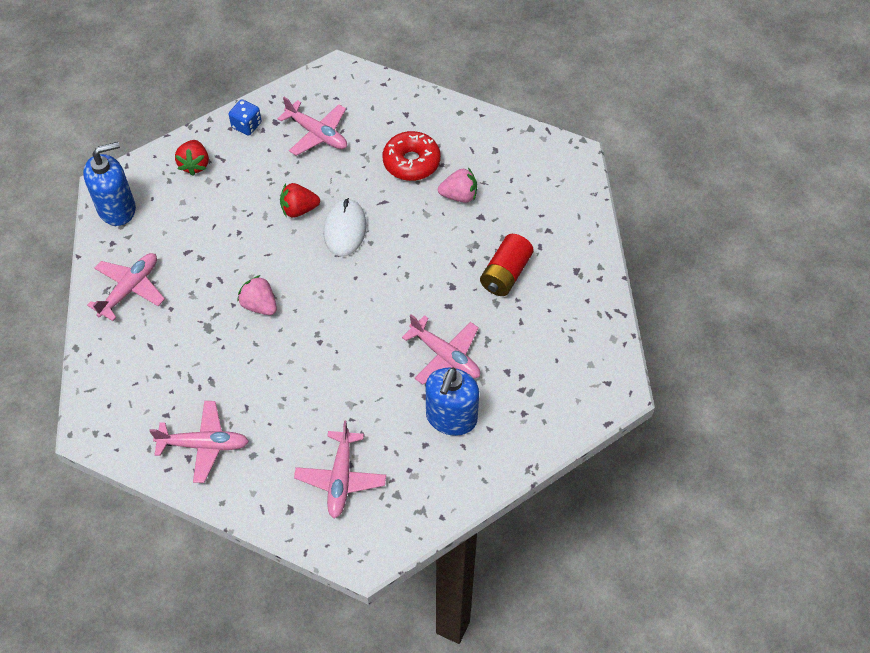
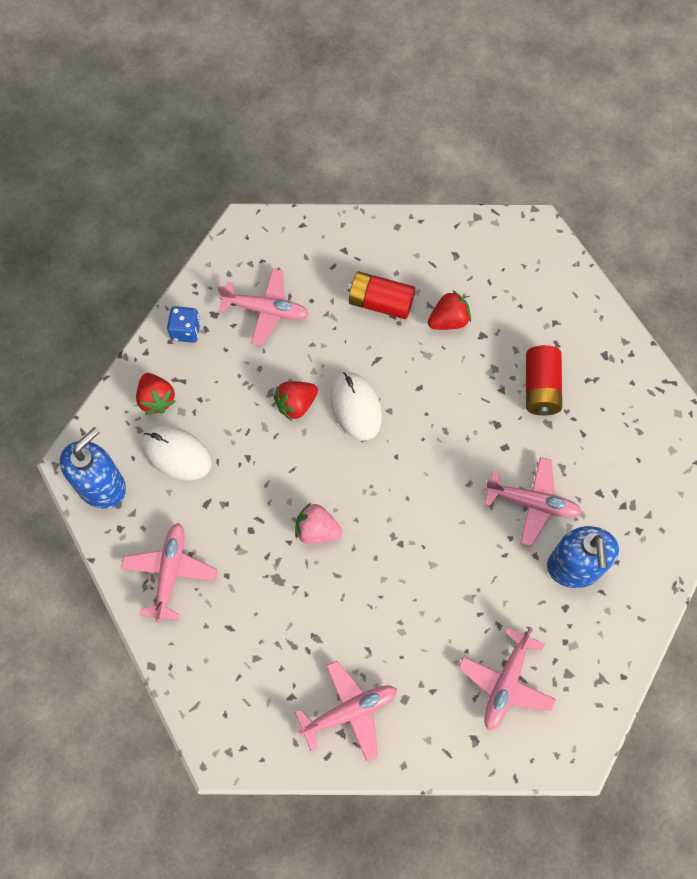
camera: 25 degrees left, 10 degrees up
pink plane [294,421,386,518] -> pink plane turned 45 degrees clockwise [458,627,556,730]
red donut [383,131,441,181] -> red battery [348,271,415,319]
pink strawberry [438,168,477,203] -> red strawberry [428,291,471,330]
none -> white mouse [142,426,211,481]

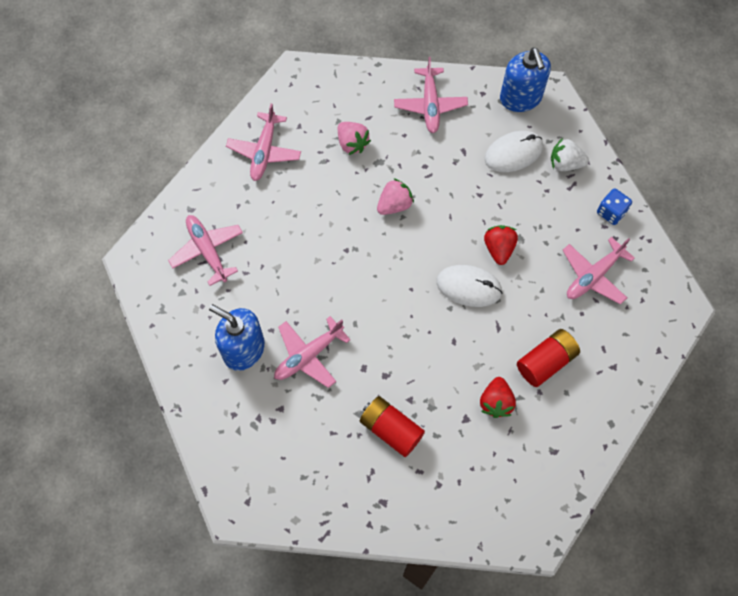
camera: 125 degrees right, 0 degrees up
pink plane [121,523,218,623] -> pink plane turned 45 degrees clockwise [394,57,468,133]
red strawberry [136,373,176,415] -> white strawberry [551,138,589,171]
none -> pink strawberry [338,122,371,155]

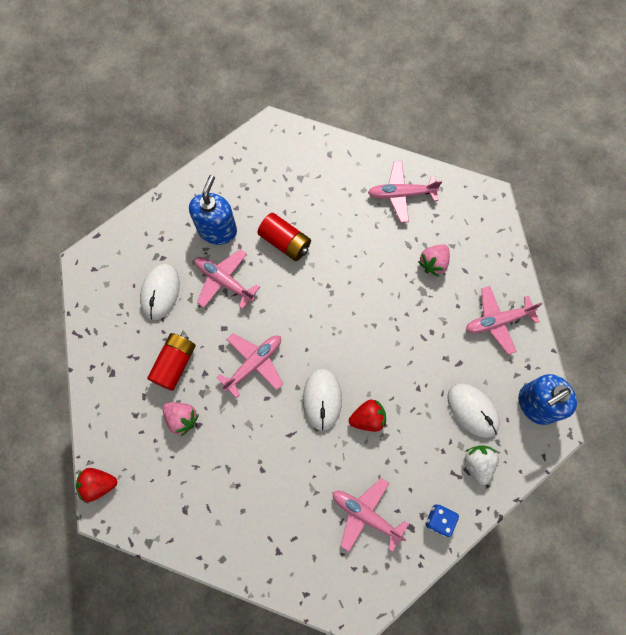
camera: 75 degrees right, 5 degrees up
pink plane [168,215,243,286] -> pink plane moved to [216,334,283,398]
pink strawberry [377,178,414,215] -> pink strawberry moved to [163,402,199,436]
red strawberry [480,377,516,418] -> red strawberry moved to [76,468,117,502]
red battery [517,329,580,387] -> red battery moved to [257,213,311,261]
none -> white mouse [140,264,180,320]

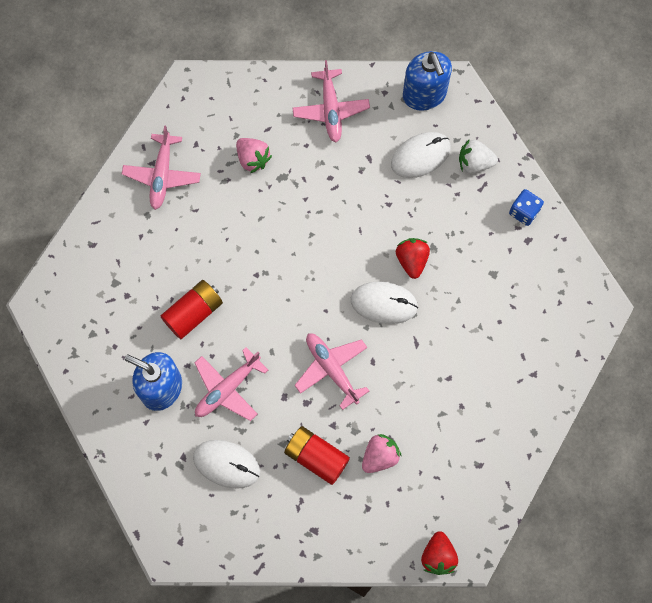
camera: 80 degrees left, 0 degrees up
pink plane [332,478,409,552] -> none

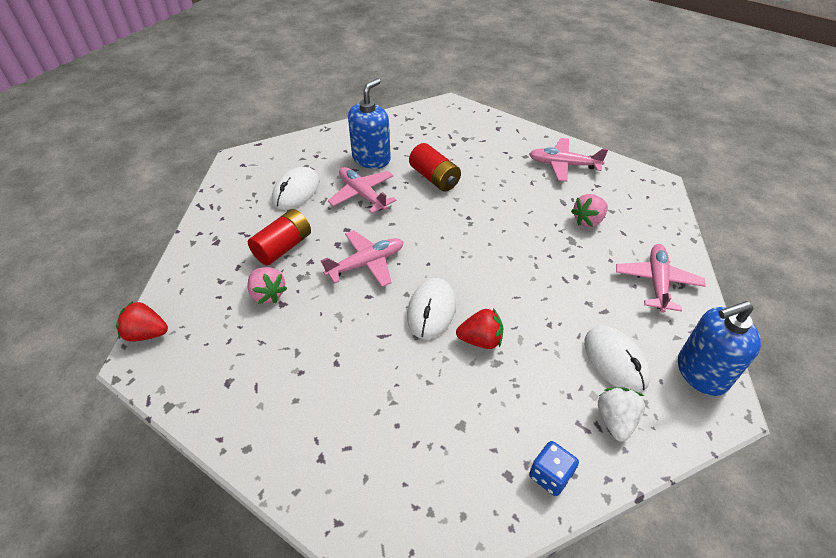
camera: 95 degrees right, 25 degrees down
pink plane [293,60,370,142] -> pink plane turned 105 degrees clockwise [616,244,705,313]

